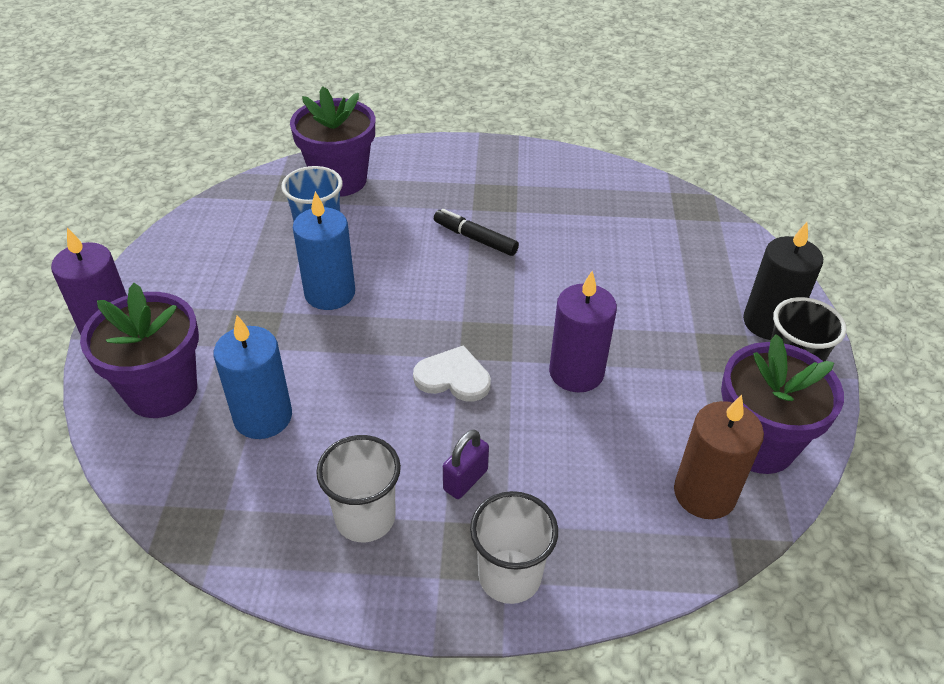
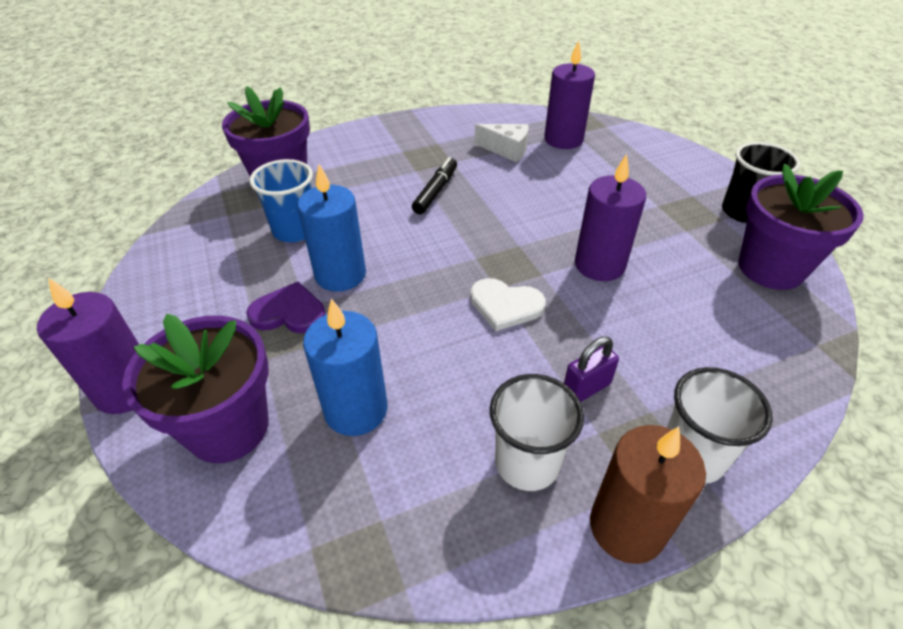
camera: 25 degrees left, 0 degrees up
white heart [413,345,491,402] -> white heart turned 150 degrees counterclockwise [470,278,546,331]
black marker [434,209,519,256] -> black marker turned 105 degrees clockwise [412,157,457,214]
purple padlock [443,429,489,499] -> purple padlock turned 45 degrees clockwise [564,337,619,402]
brown candle [674,395,764,519] -> brown candle moved to [590,425,706,564]
black candle [743,222,823,340] -> none
none -> purple heart [246,282,326,333]
none -> white cheese [474,124,529,162]
none -> purple candle [544,40,595,149]

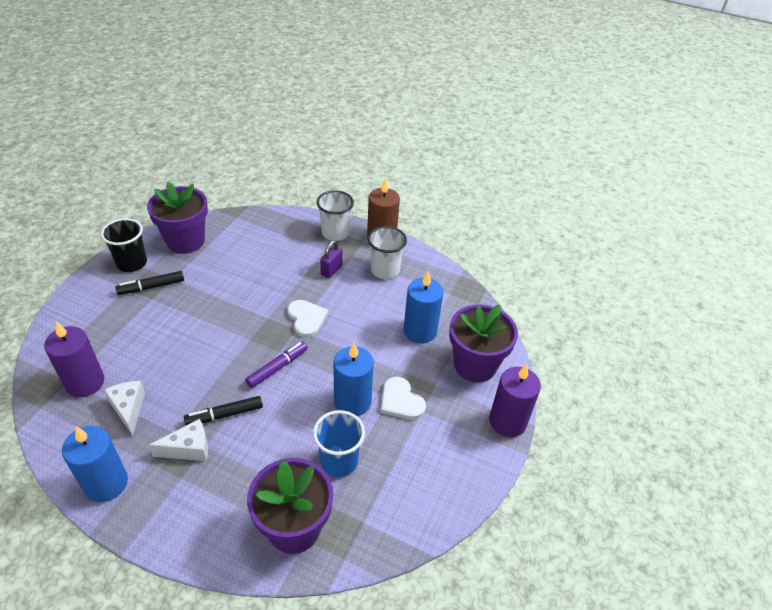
camera: 135 degrees left, 0 degrees up
purple heart [246,282,326,333] -> white heart [381,377,426,420]
purple padlock [564,337,619,402] -> purple padlock turned 75 degrees counterclockwise [320,240,343,278]
purple candle [575,154,646,281] -> none
none -> blue candle [62,426,128,502]
none -> black marker [115,271,184,295]
none -> white cheese [148,419,208,461]
none -> purple marker [245,341,308,388]

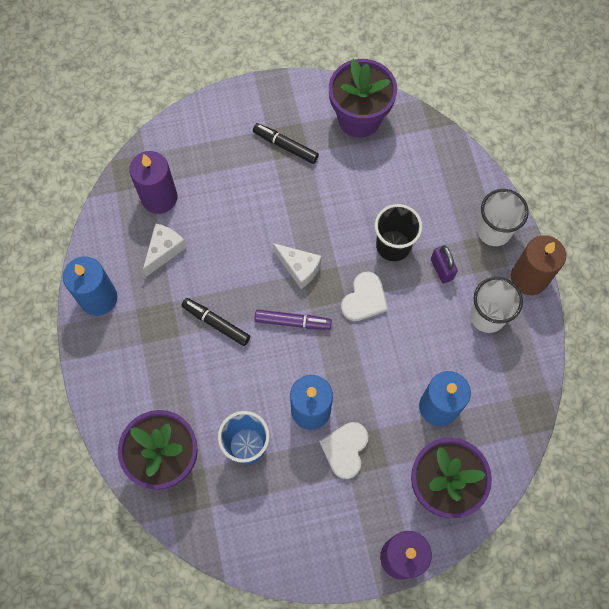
camera: 55 degrees right, 25 degrees up
black cup [101,218,147,272] -> black cup moved to [375,204,423,261]
white cheese [148,419,208,461] -> white cheese moved to [273,243,322,289]
purple padlock [320,240,343,278] -> purple padlock turned 75 degrees clockwise [431,245,458,284]

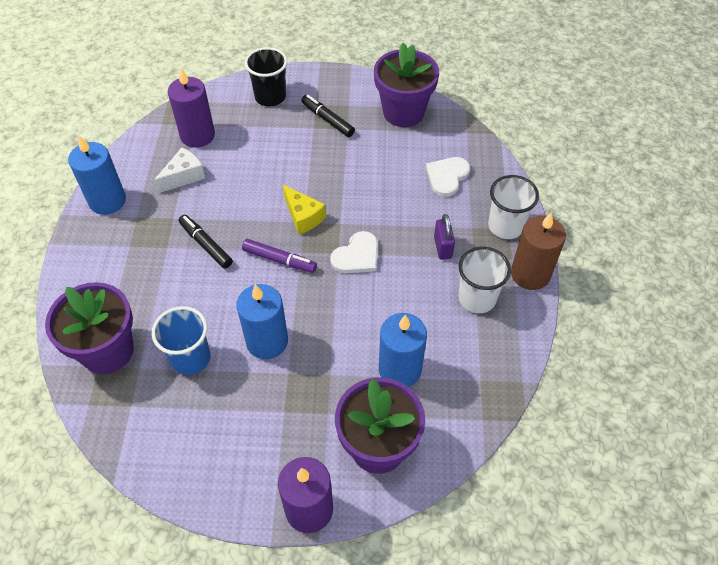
camera: 15 degrees right, 15 degrees down
white cheese [273,243,322,289] -> yellow cheese [283,185,326,235]
white heart [319,422,368,479] -> white heart moved to [426,157,470,197]
black cup [375,204,423,261] -> black cup moved to [245,47,287,106]

